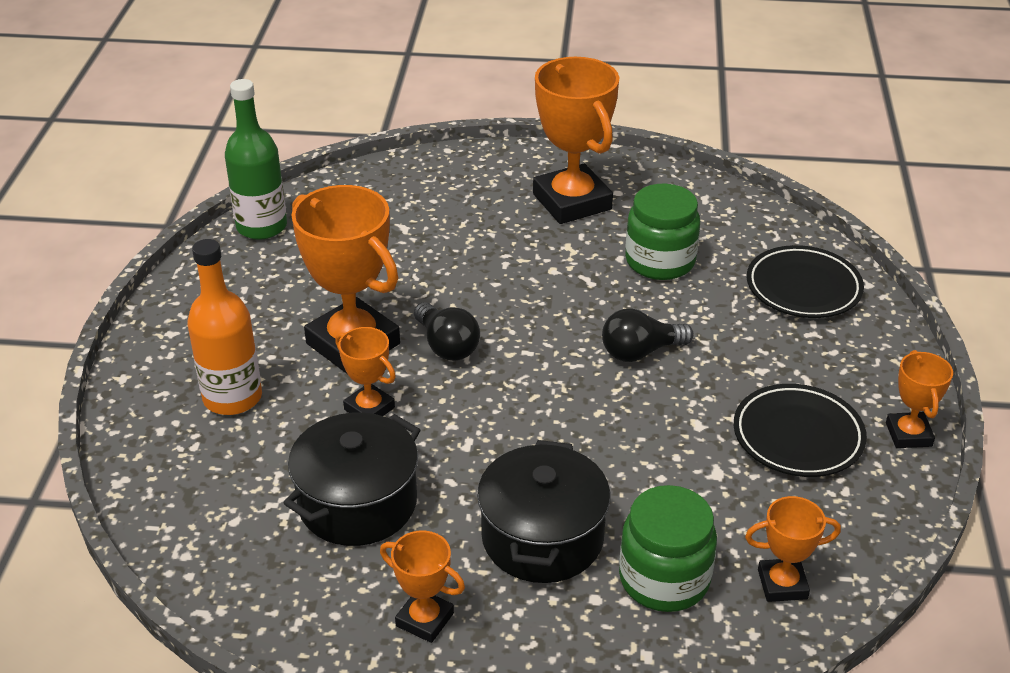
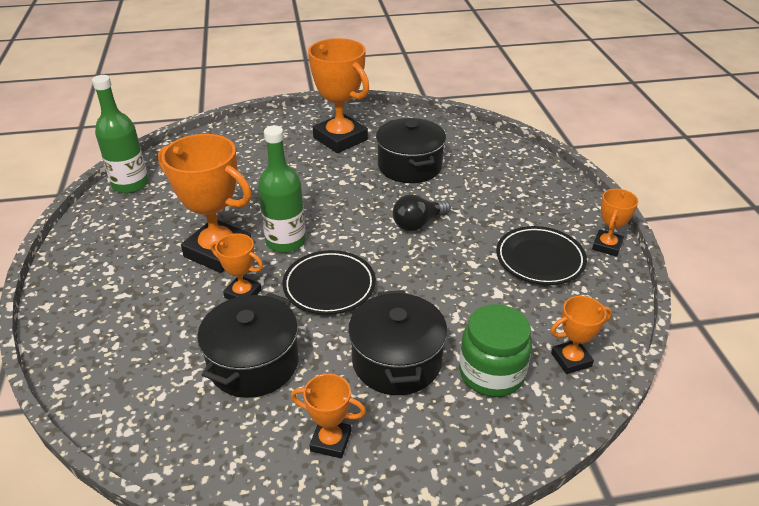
camera: 15 degrees left, 0 degrees up
orange bottle [187,239,262,415] -> none
black light bulb [414,302,480,361] -> green bottle [258,126,306,253]
green jar [625,184,700,280] -> black pot [376,118,446,183]
black plate [747,245,864,318] -> black plate moved to [282,250,376,315]
orange trophy [886,350,953,448] -> orange trophy turned 45 degrees clockwise [592,189,638,257]

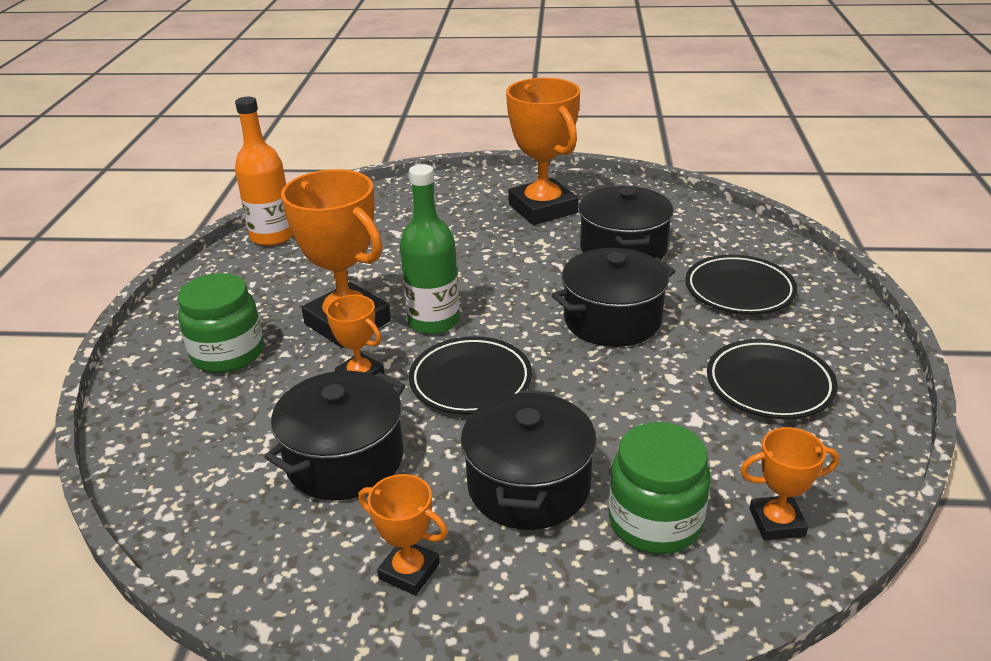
camera: 15 degrees right, 5 degrees down
green bottle [92,75,149,193] -> orange bottle [235,97,293,246]
black light bulb [393,194,450,231] -> black pot [552,248,676,347]
orange trophy [592,189,638,257] -> none
none -> green jar [177,273,264,373]
none -> black plate [685,255,797,314]

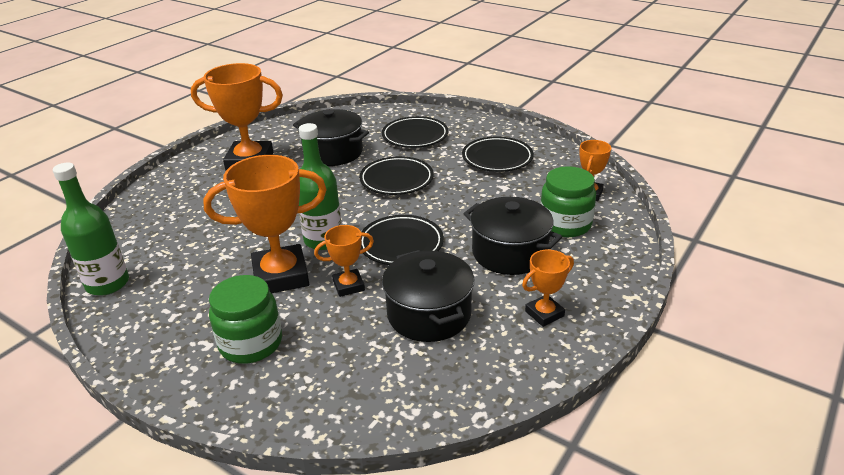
camera: 60 degrees left, 0 degrees up
orange bottle [235,97,293,246] -> green bottle [53,163,129,296]
black pot [552,248,676,347] -> black plate [359,156,434,195]

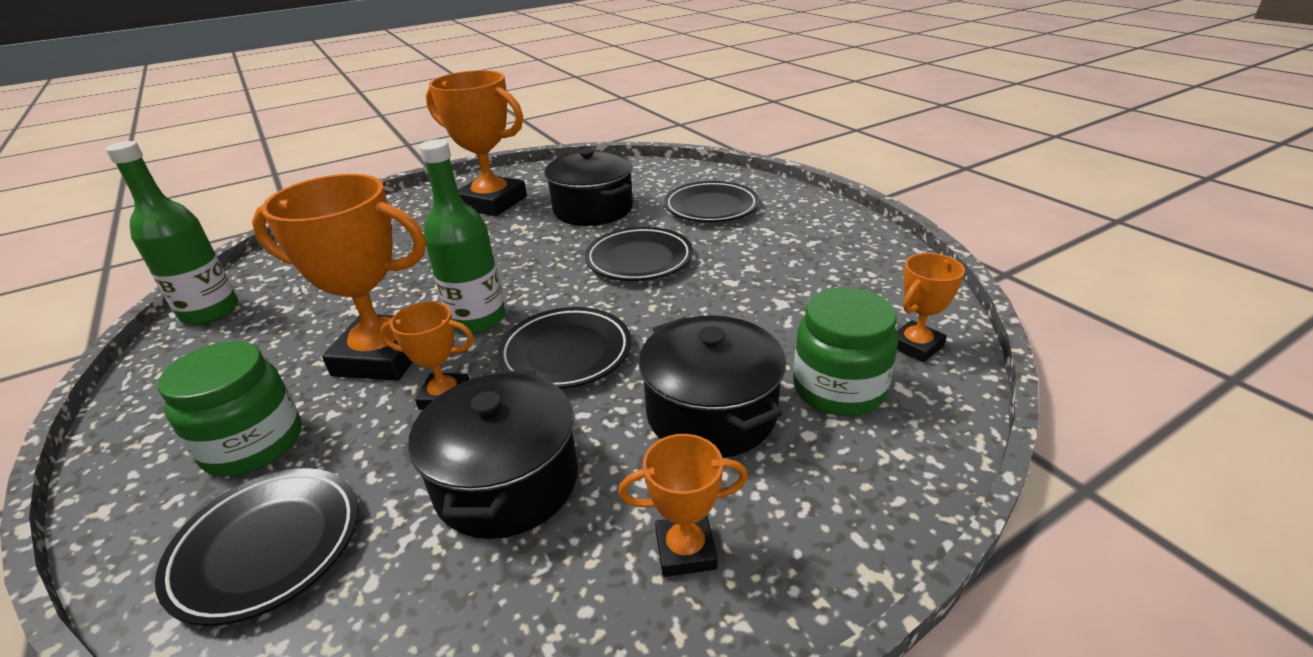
camera: 25 degrees right, 0 degrees up
black plate [462,137,534,172] -> black plate moved to [155,468,358,626]

